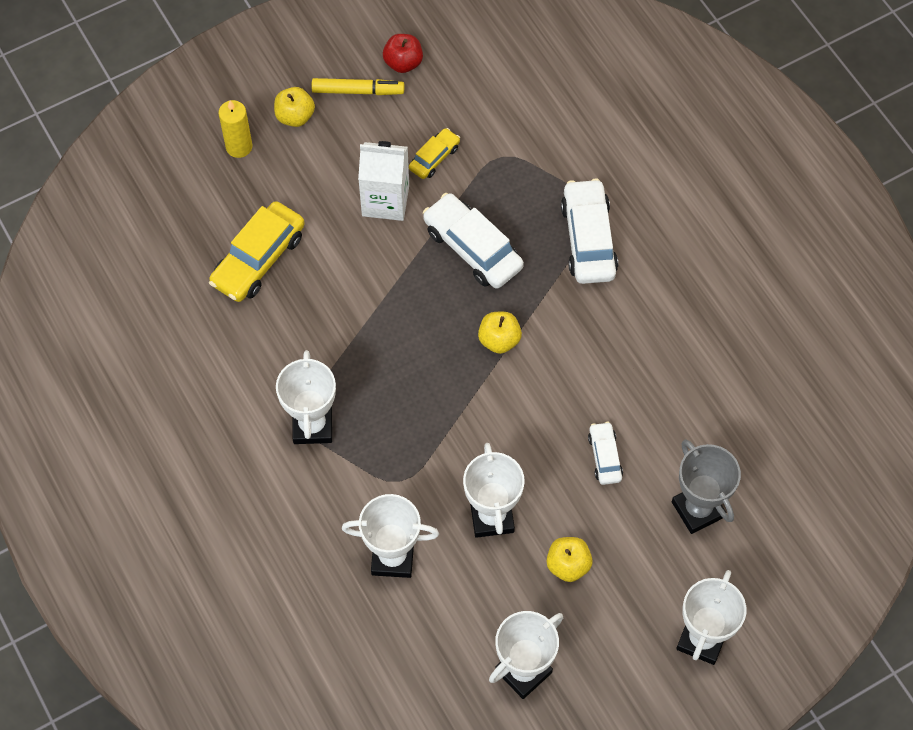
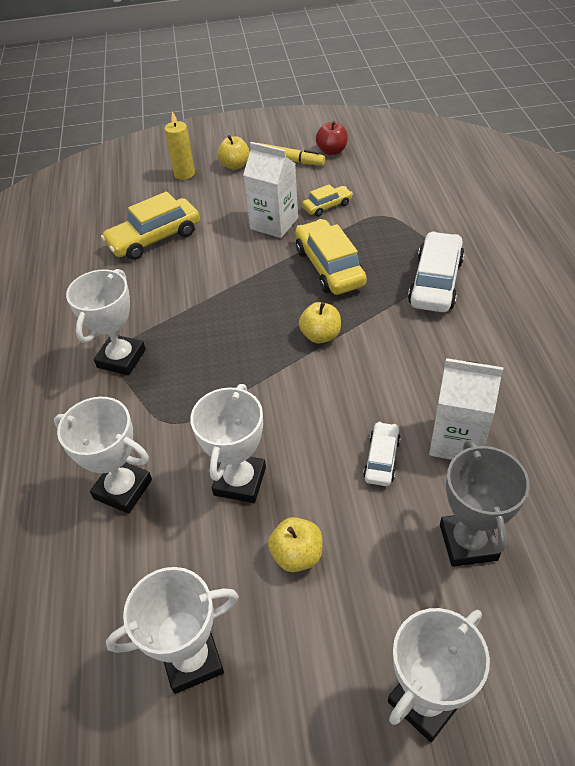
camera: 25 degrees right, 15 degrees down
white car [423,193,524,289] -> yellow car [295,219,367,295]
none -> white carton [429,358,503,460]

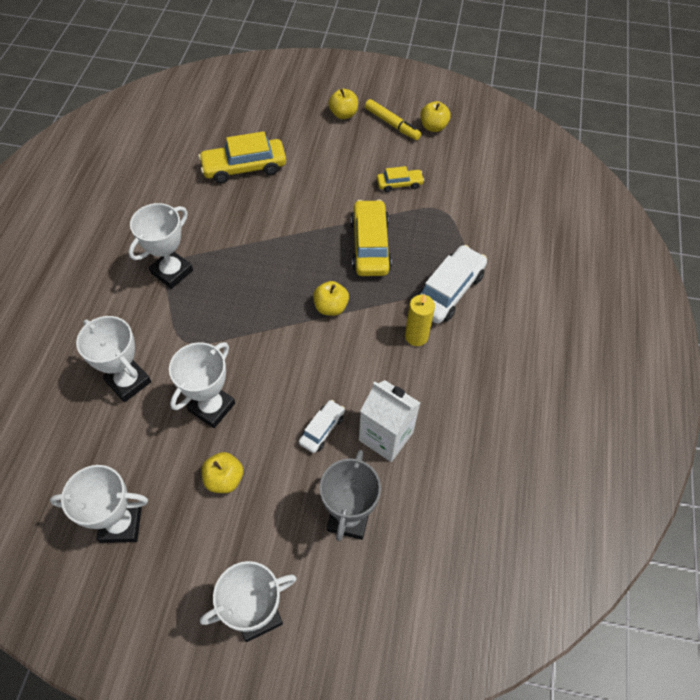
camera: 15 degrees right, 10 degrees up
yellow candle [164,111,195,180] -> yellow candle moved to [405,294,435,346]
white carton [243,142,298,238] -> none
red apple [316,121,348,155] -> yellow apple [420,101,451,132]

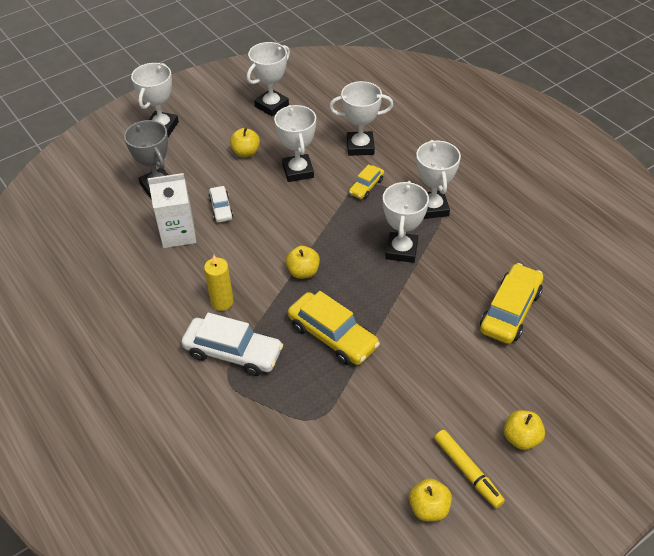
camera: 135 degrees right, 10 degrees down
yellow marker [365,99,421,140] -> yellow marker turned 120 degrees counterclockwise [434,430,505,508]
yellow car [377,166,424,192] -> yellow car moved to [349,164,384,199]
white car [416,245,487,324] -> white car turned 60 degrees counterclockwise [181,313,283,376]
none -> white trophy [383,181,429,263]

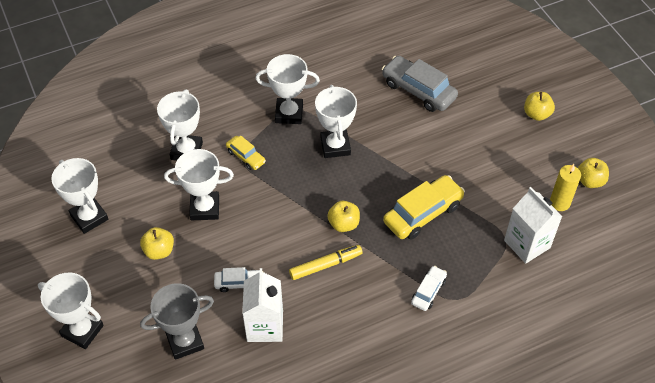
camera: 80 degrees left, 5 degrees up
white car [181,313,283,376] -> white car [411,266,447,311], size x0.54
yellow candle [204,255,234,311] -> yellow candle moved to [550,164,581,211]
white trophy [383,181,429,263] -> white trophy turned 60 degrees clockwise [315,85,357,158]
yellow marker [434,430,505,508] -> yellow marker moved to [289,245,362,280]
yellow car [480,263,543,344] -> grey car [382,56,458,112]
none -> white carton [504,187,563,264]

